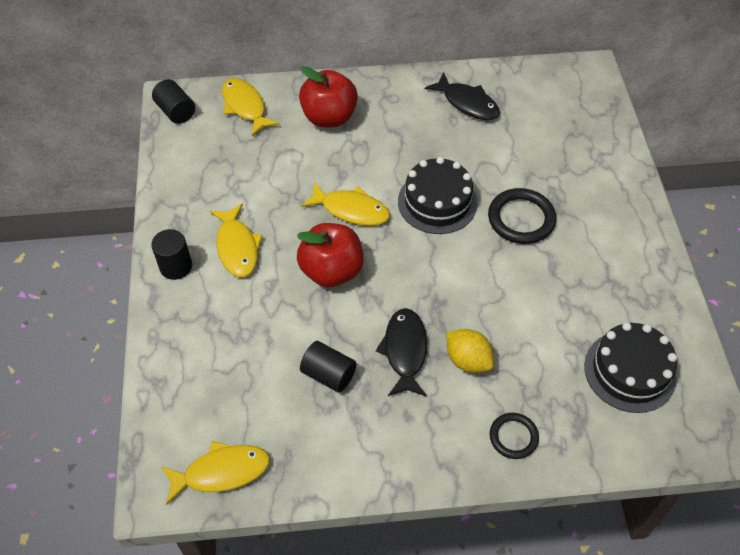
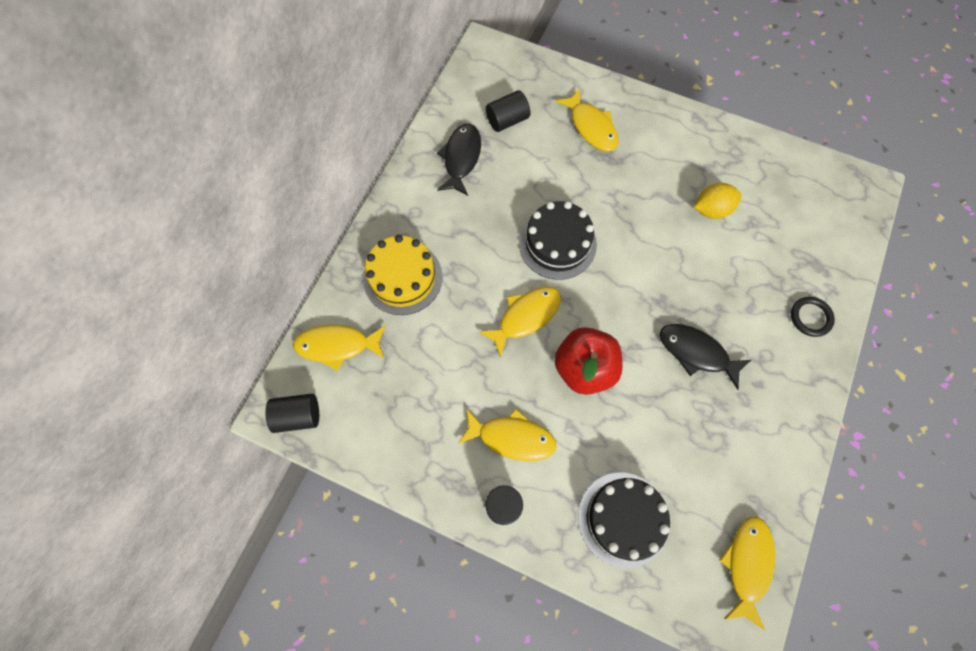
camera: 60 degrees left, 15 degrees up
red apple [299,66,358,127] -> yellow cake [363,235,443,315]
black cylinder [300,341,357,393] -> black cylinder moved to [486,90,530,132]
black fish [425,72,500,120] -> black fish turned 60 degrees counterclockwise [437,124,481,196]
yellow lemon [446,329,494,373] -> yellow lemon moved to [694,183,742,219]
black ring [488,188,556,244] -> none
black cake [584,322,677,413] -> black cake moved to [578,472,670,568]
none -> yellow fish [555,88,619,151]

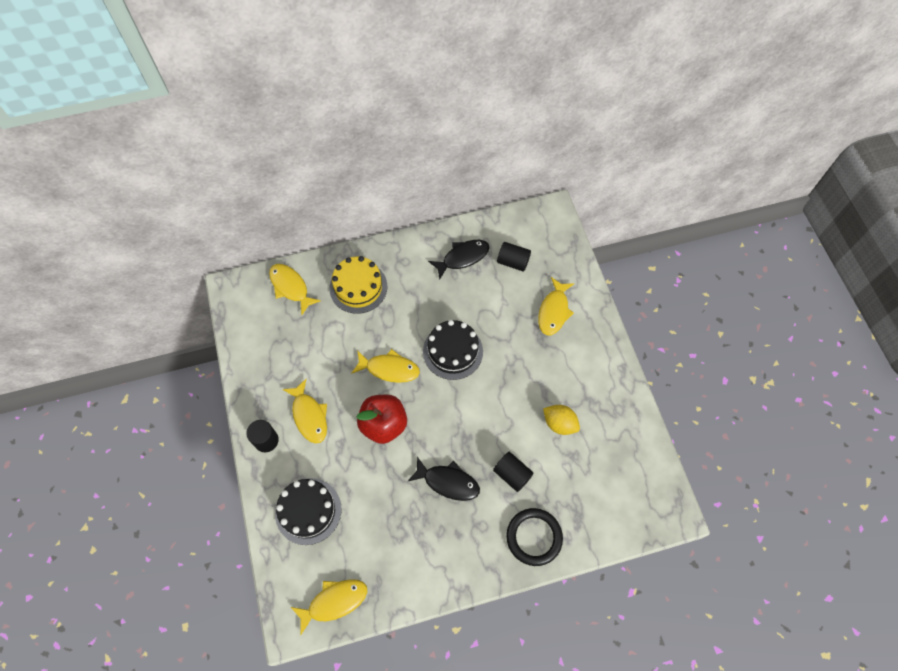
camera: 50 degrees right, 5 degrees down
black cylinder [266,394,319,433] -> black cylinder moved to [493,452,534,492]
black fish [660,324,751,390] -> black fish turned 120 degrees clockwise [407,457,480,501]
black ring [791,297,835,337] -> black ring [506,508,563,566], size x1.62

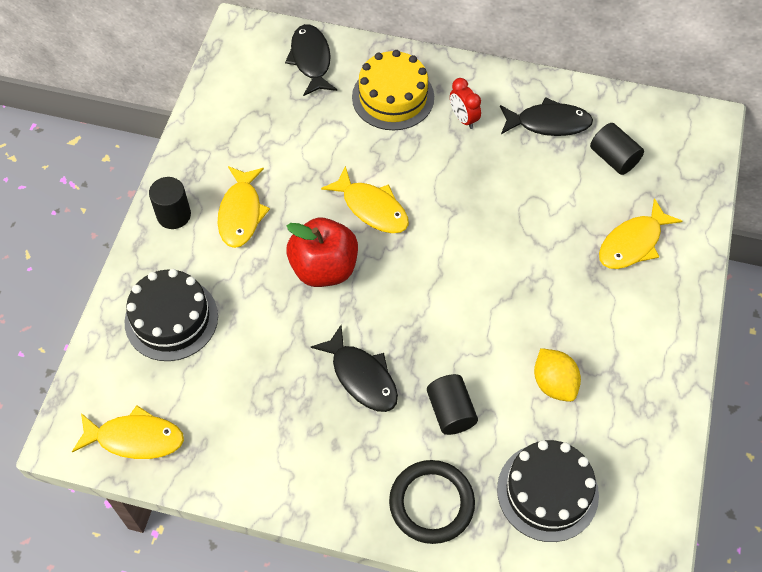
camera: 30 degrees right, 5 degrees down
yellow fish [269,264,321,315] -> black fish [285,24,337,96]
black cake [423,320,483,380] -> black cake moved to [497,440,599,542]
none -> red clock [450,78,481,129]

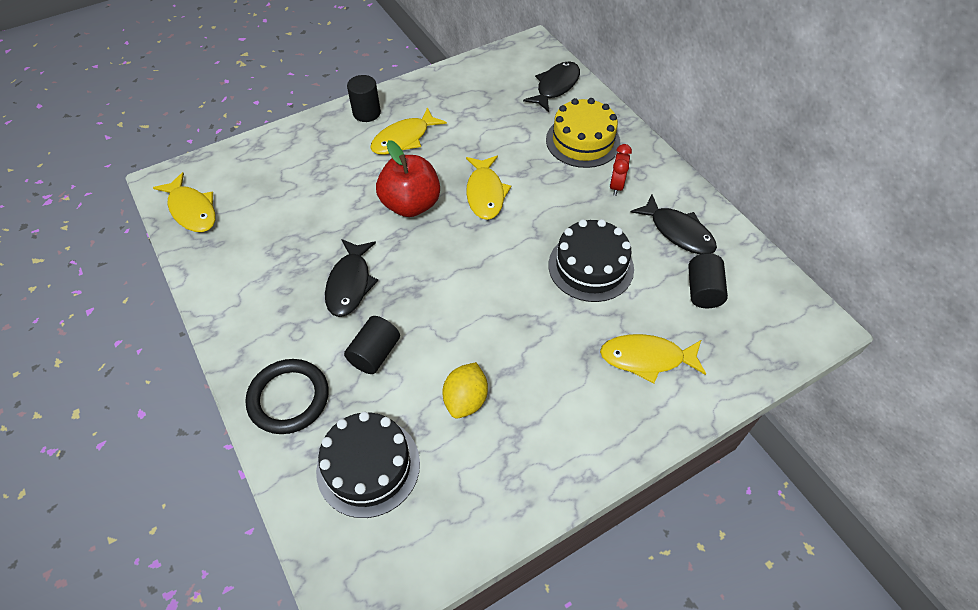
camera: 45 degrees right, 5 degrees down
black cake [125,269,218,361] -> black cake moved to [549,219,634,302]

